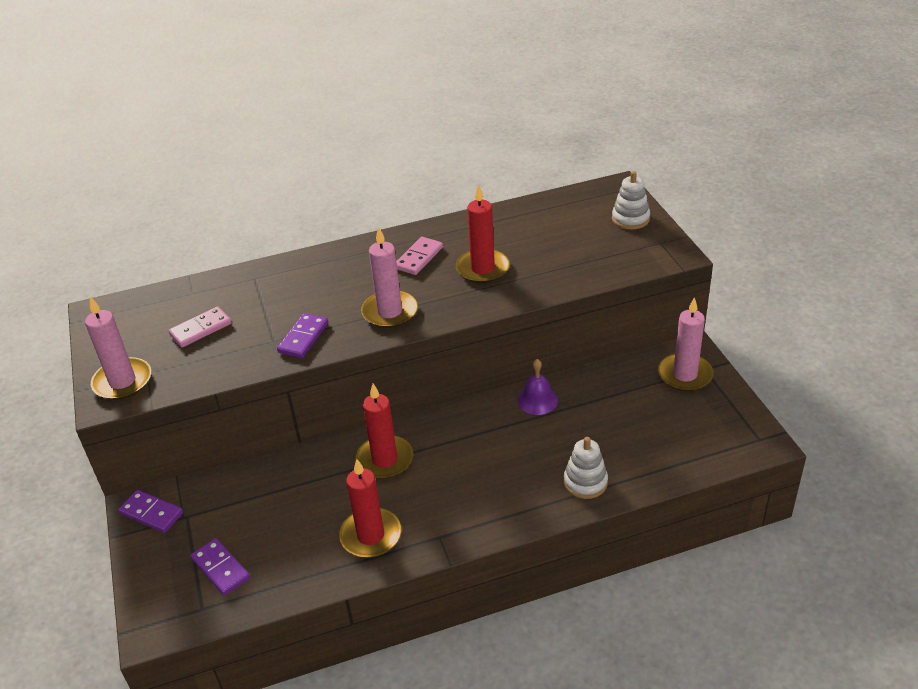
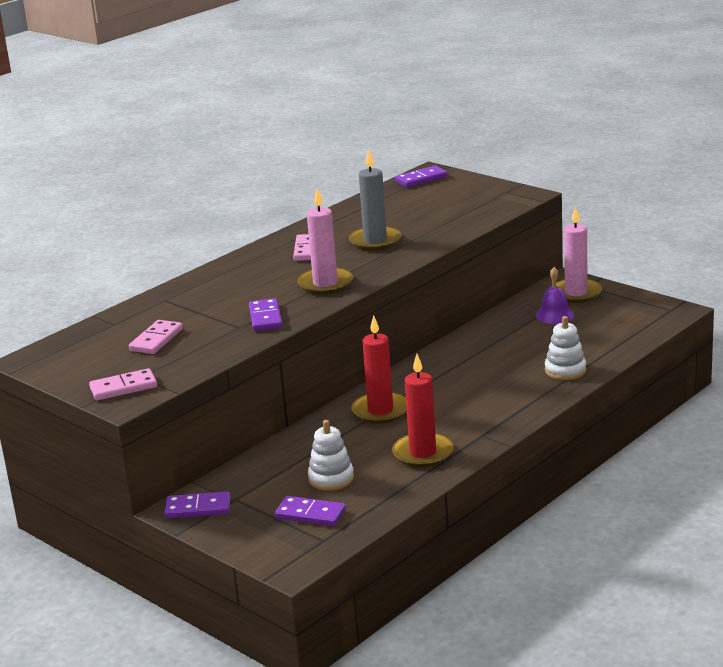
camera: 30 degrees left, 15 degrees down
pink candle [85,296,151,400] -> pink domino [89,368,157,400]
red candle [456,184,510,283] -> grey candle [349,150,401,251]
purple bell [517,359,558,415] -> purple bell moved to [535,267,574,324]
white stacking toy [612,171,650,230] -> white stacking toy moved to [308,420,354,491]
none -> purple domino [395,166,448,187]

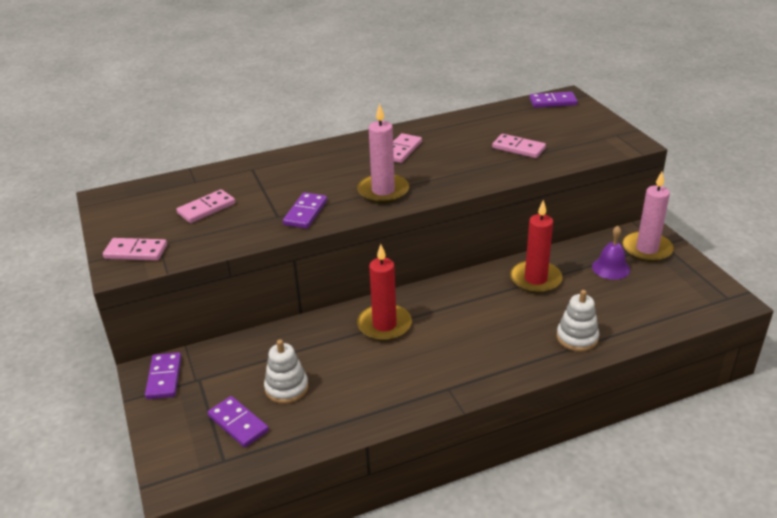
camera: 25 degrees right, 10 degrees up
purple domino [164,491,231,519] -> purple domino turned 60 degrees clockwise [145,352,181,399]
grey candle [349,150,401,251] -> none
red candle [392,354,453,467] -> red candle moved to [510,200,563,293]
none -> pink domino [492,134,546,158]

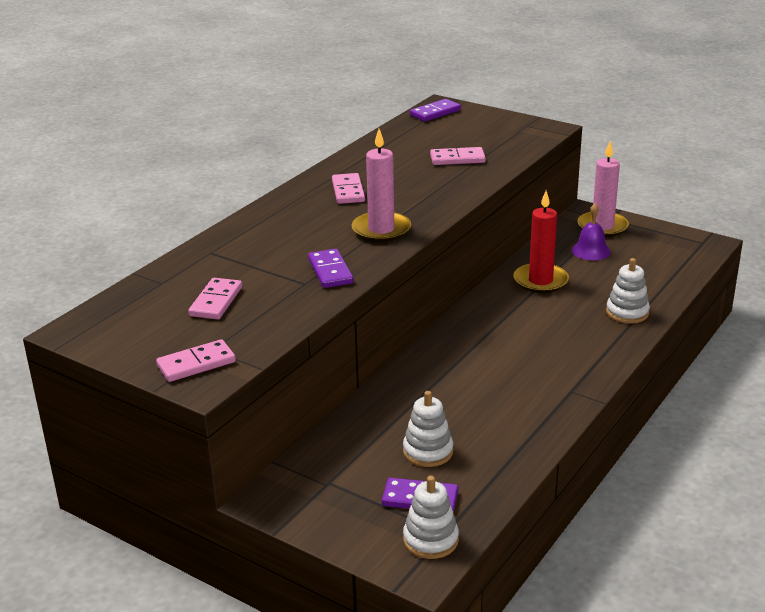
camera: 35 degrees left, 5 degrees down
purple domino [145,352,181,399] -> none
red candle [357,244,412,341] -> none
none -> white stacking toy [403,476,459,559]

